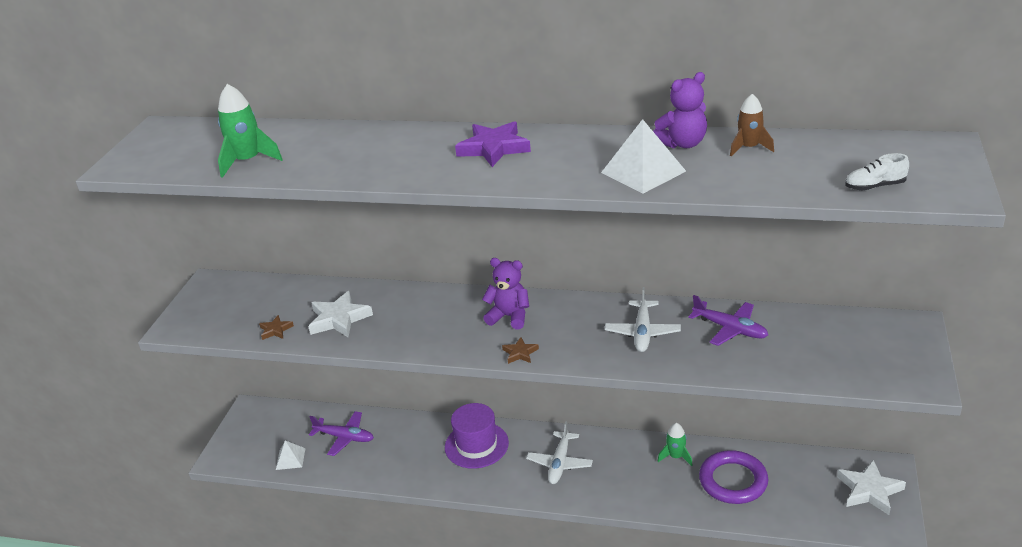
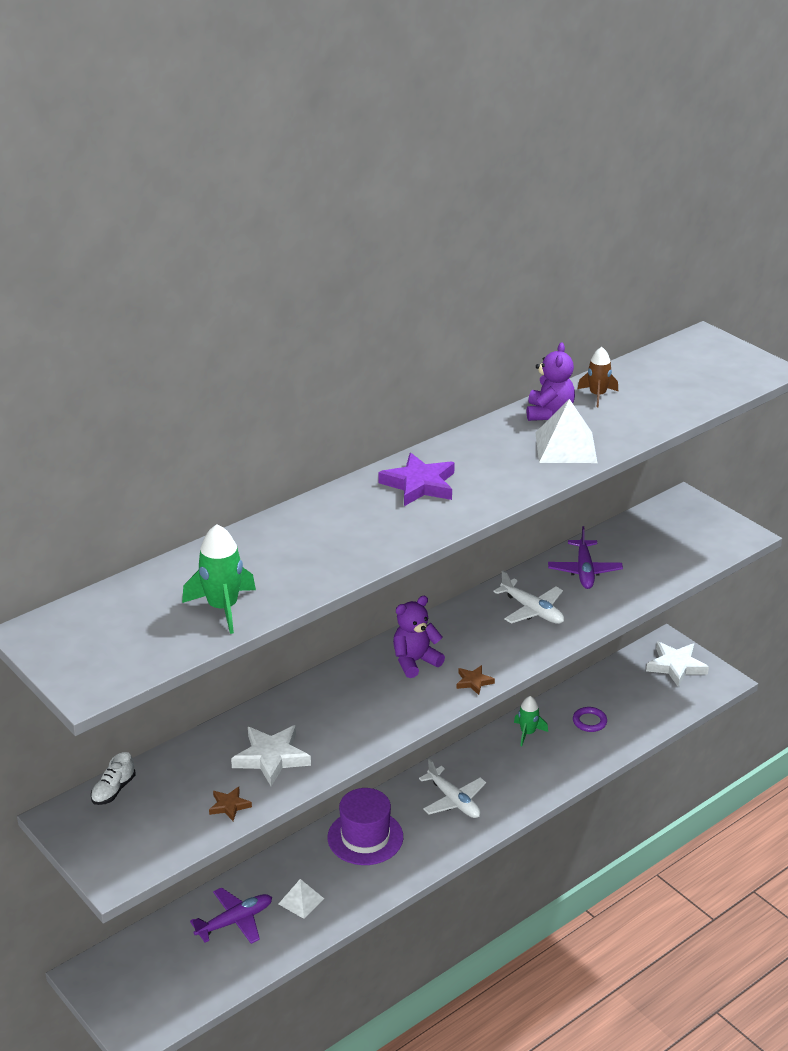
camera: 55 degrees left, 0 degrees up
white pyramid [276,440,305,470] -> white pyramid moved to [279,879,324,919]
purple plane [688,295,768,346] -> purple plane turned 105 degrees clockwise [548,526,623,589]
purple ring [699,450,768,504] -> purple ring [573,707,607,732], size x0.51
white shoe [845,153,909,191] -> white shoe moved to [91,752,135,805]

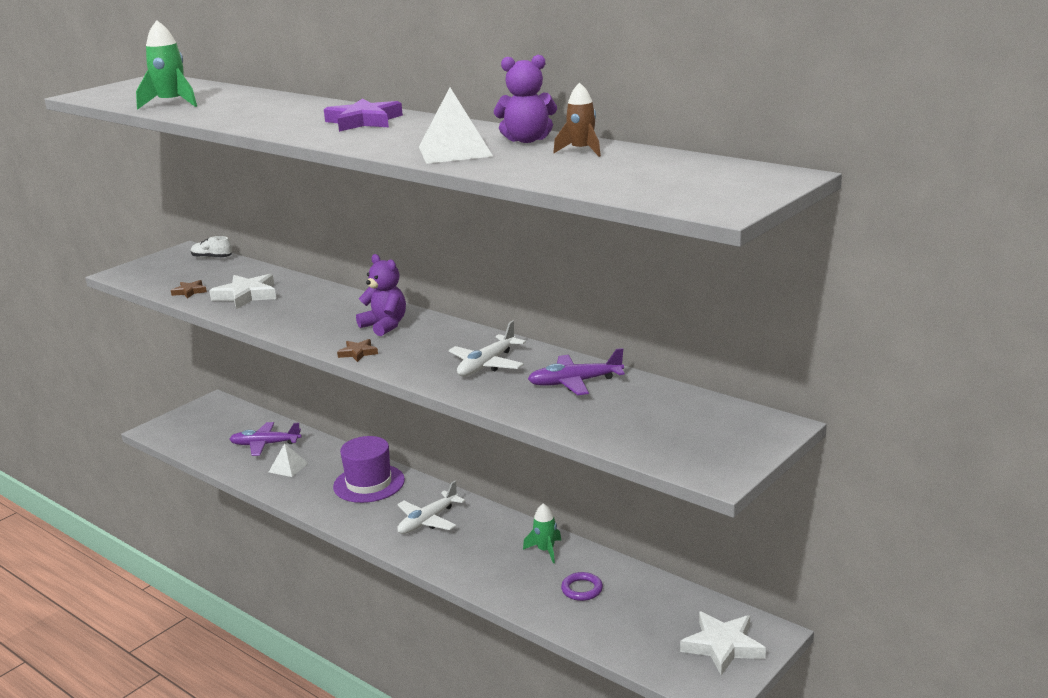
camera: 80 degrees right, 10 degrees down
purple plane [190,887,272,944] -> purple plane turned 135 degrees clockwise [230,422,301,456]

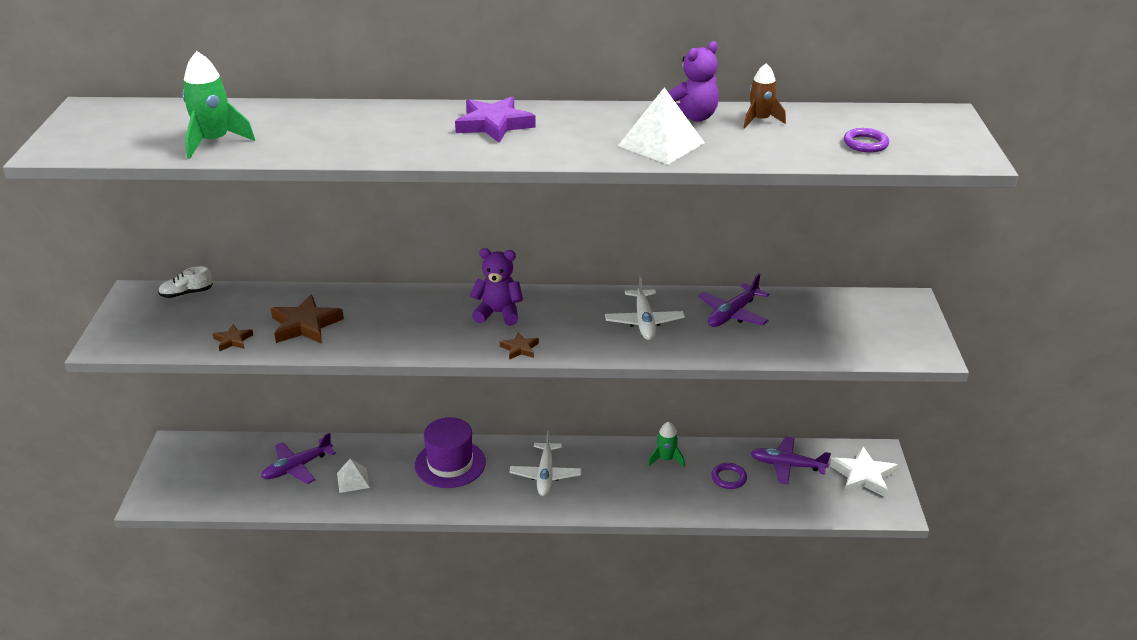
camera: 40 degrees left, 10 degrees up
white star [209,274,276,309] -> brown star [271,294,344,344]
none -> purple plane [751,436,831,484]
none -> purple ring [844,128,889,153]

